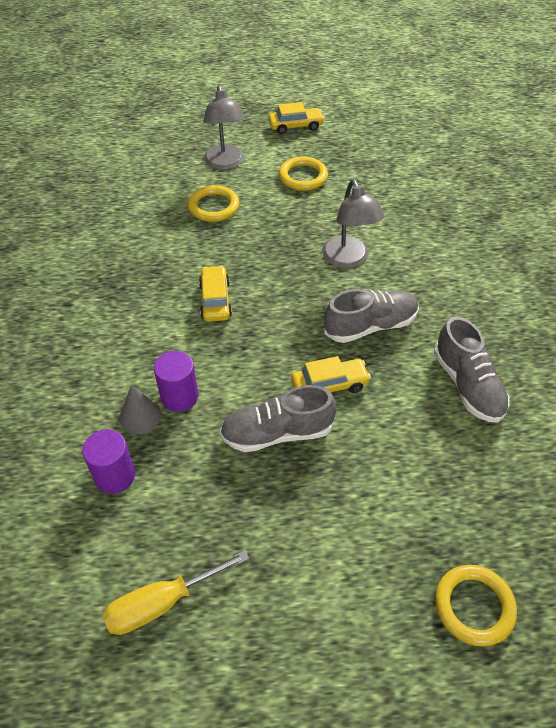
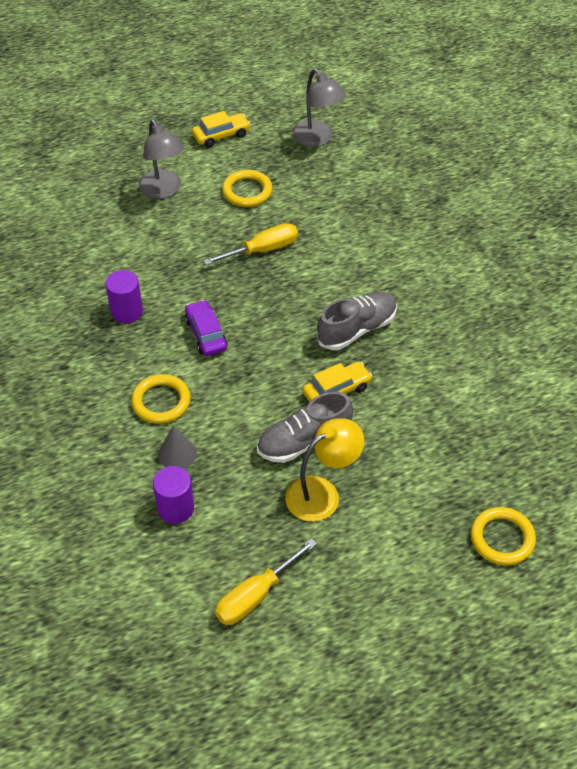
camera: 15 degrees left, 0 degrees up
purple cylinder [154,351,198,412] -> purple cylinder moved to [105,270,143,323]
yellow ring [188,185,239,222] -> yellow ring moved to [131,374,191,424]
yellow car [199,266,232,322] -> purple car [185,300,228,356]
grey lamp [322,179,385,268] -> grey lamp moved to [292,69,346,147]
grey shoe [434,317,509,423] -> none
none -> yellow screwdriver [203,223,298,265]
none -> yellow lamp [285,418,364,522]

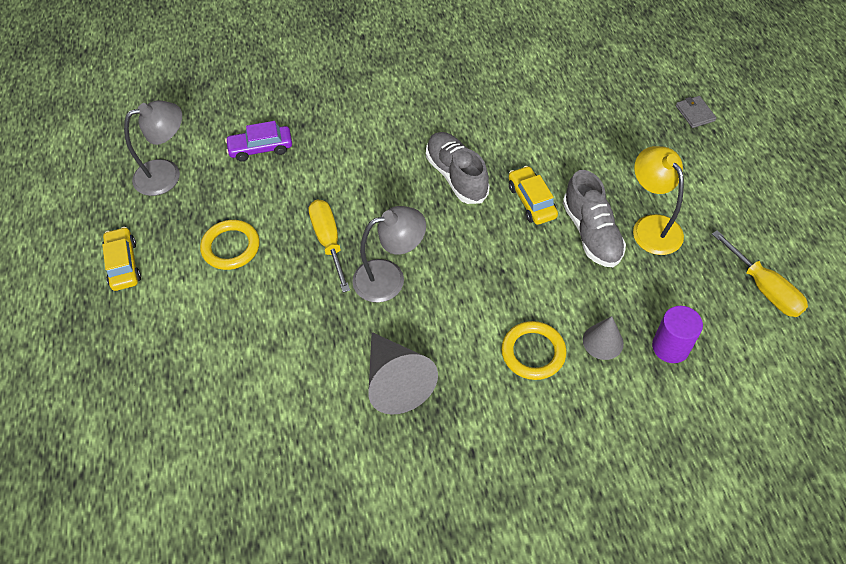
camera: 80 degrees left, 5 degrees up
purple cylinder [105,270,143,323] -> grey cone [369,332,438,415]
grey lamp [139,119,184,199] -> grey lamp moved to [352,206,426,302]
purple car [185,300,228,356] -> purple car moved to [225,121,292,162]
yellow ring [471,507,536,565] -> grey wallet [676,96,717,128]

